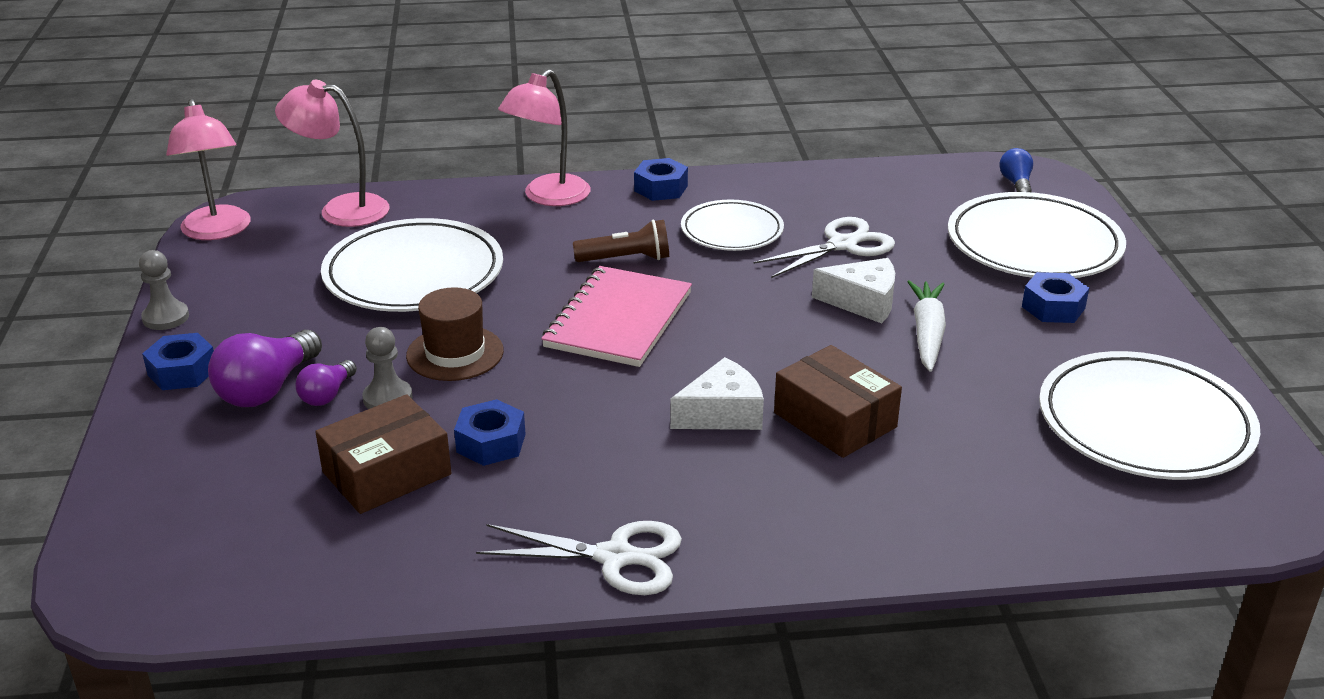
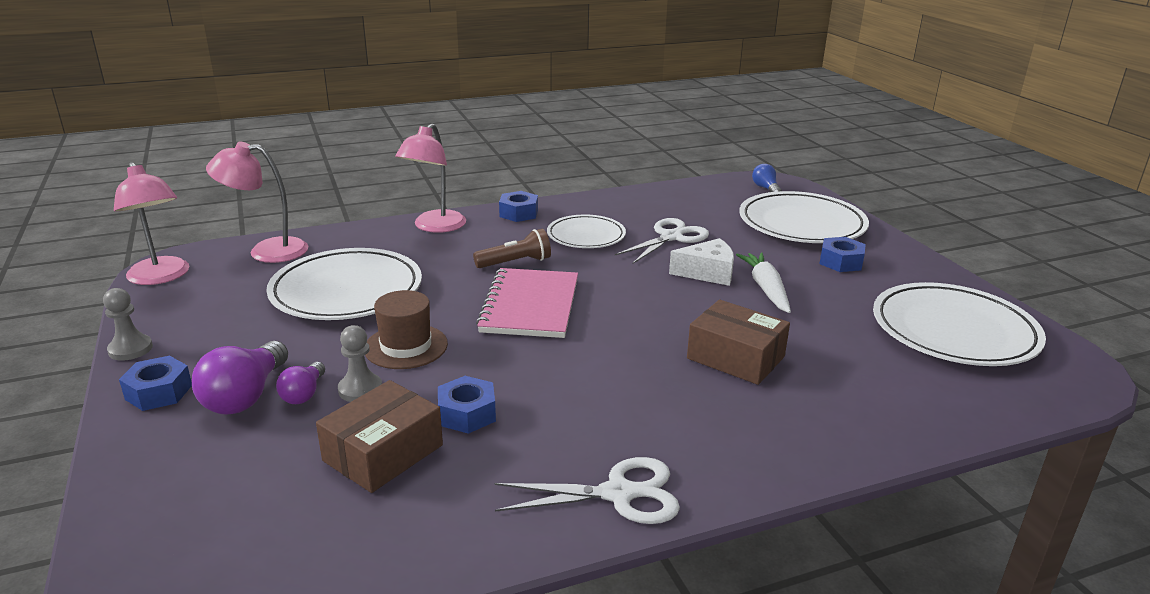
camera: 15 degrees left, 5 degrees down
white cheese [670,357,764,430] -> none

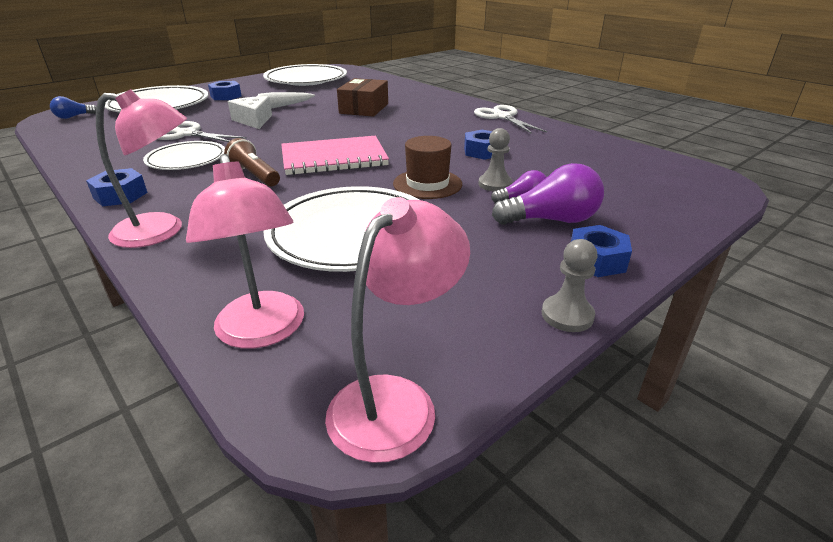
camera: 110 degrees left, 5 degrees up
brown box [316,380,443,493] -> none

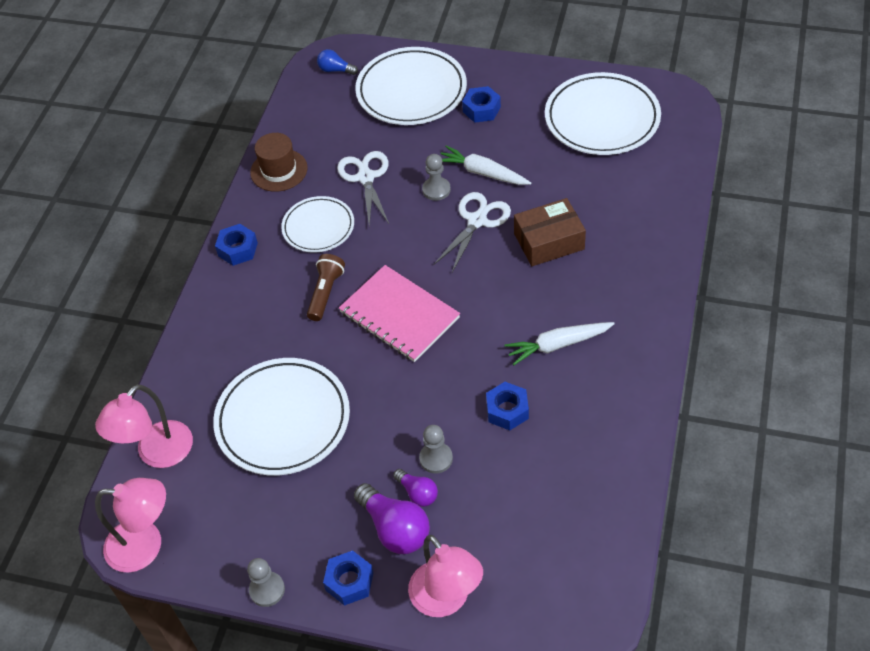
camera: 60 degrees right, 20 degrees up
pink lamp [96,89,187,248] -> pink lamp moved to [408,535,483,617]
white cheese [228,96,272,129] -> grey pawn [422,154,451,201]
brown hat [393,136,462,199] -> brown hat moved to [250,133,308,192]
white scissors [474,105,547,134] -> white scissors moved to [433,192,511,272]
none -> white carrot [505,322,615,365]

